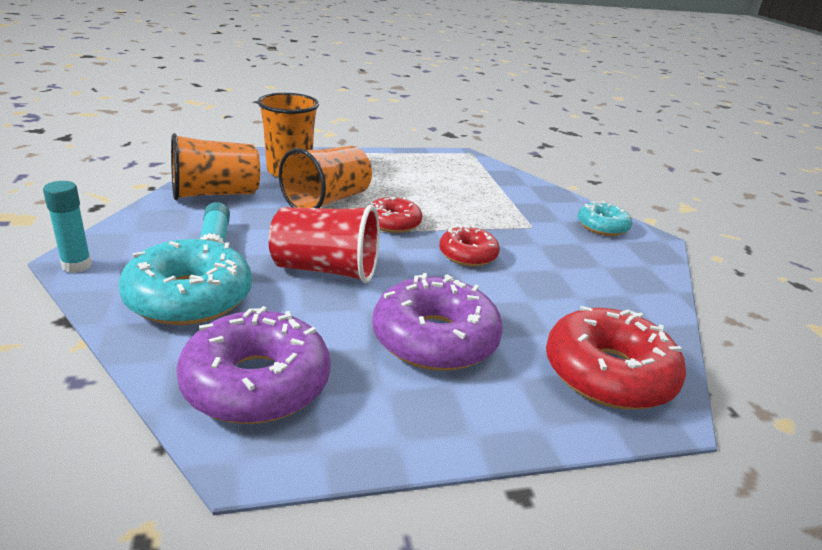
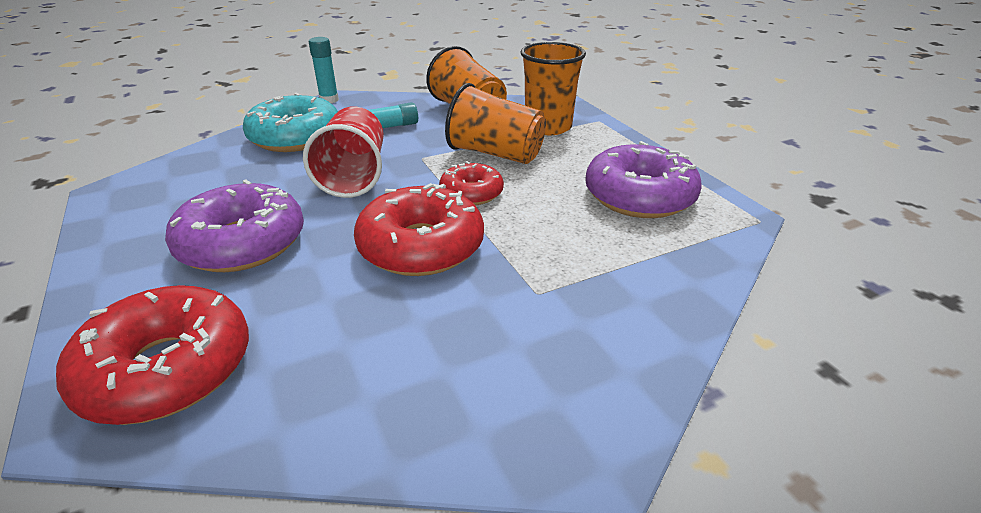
camera: 80 degrees right, 5 degrees up
purple donut [176,306,331,424] -> purple donut moved to [585,141,702,218]
red donut [439,225,500,266] -> red donut [354,183,484,276], size x1.72
turquoise donut [578,201,632,236] -> none

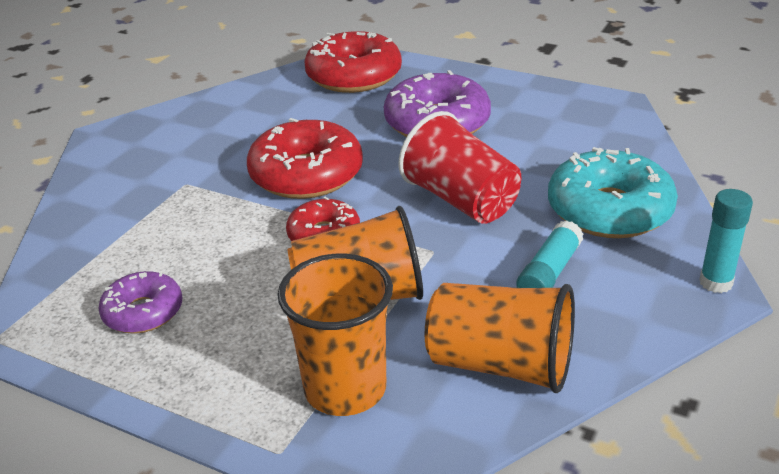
camera: 145 degrees right, 0 degrees up
purple donut [585,141,702,218] -> purple donut [98,271,182,333], size x0.58

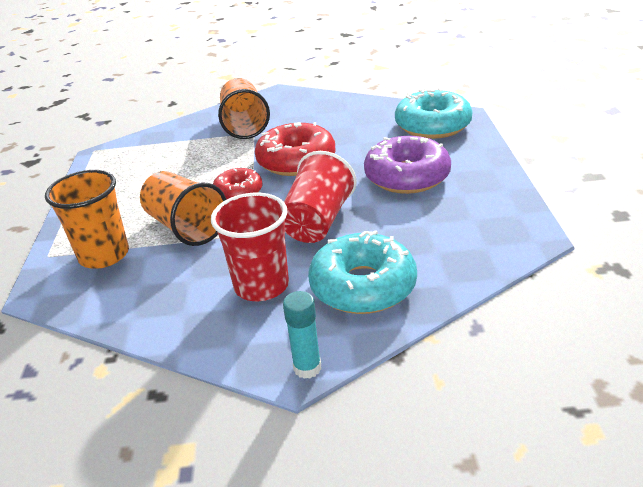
camera: 60 degrees right, 0 degrees up
purple donut [98,271,182,333] -> none
red donut [304,31,402,93] -> turquoise donut [395,88,473,139]
orange cup [425,283,575,393] -> orange cup moved to [218,78,270,139]
turquoise glue stick [516,220,583,288] -> red cup [211,193,289,301]

